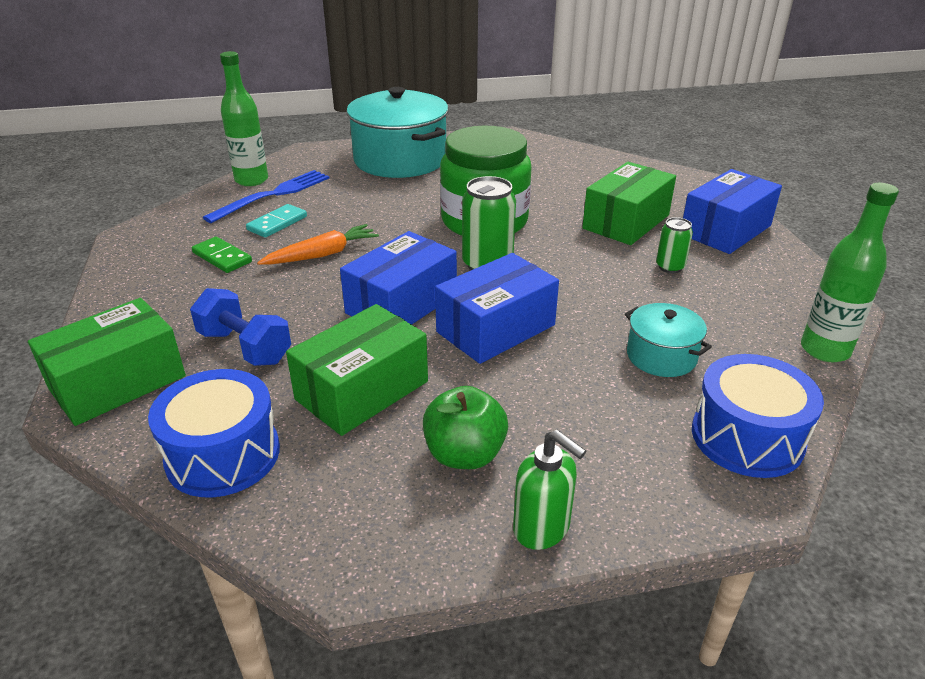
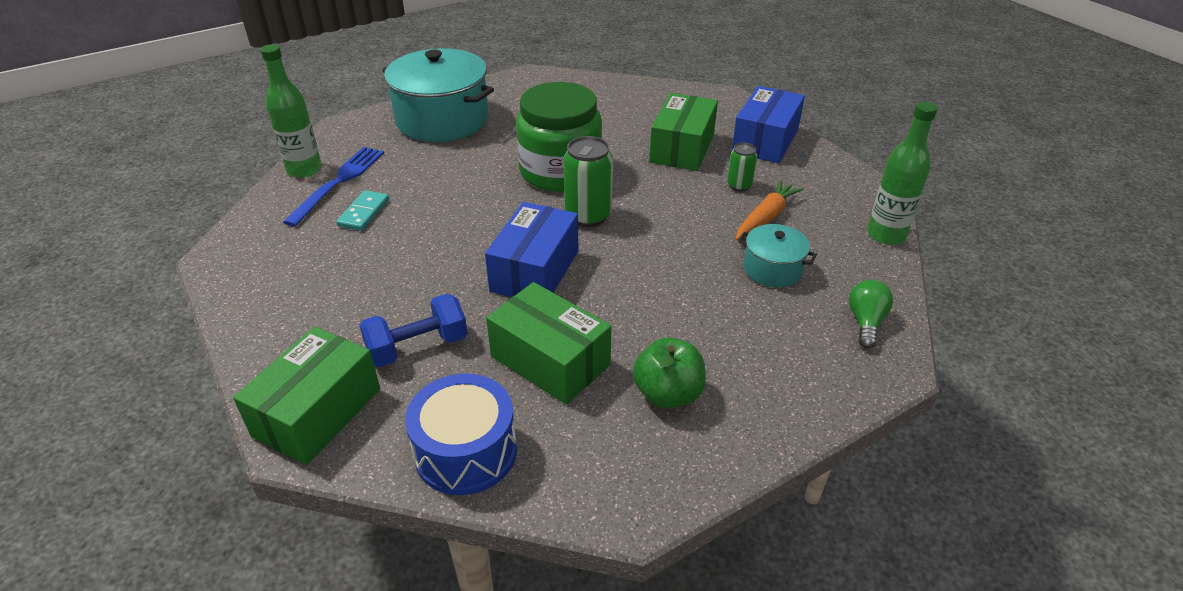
camera: 20 degrees left, 5 degrees up
blue dumbbell [190,288,291,366] -> blue dumbbell turned 45 degrees counterclockwise [359,294,468,367]
green domino [192,237,252,273] -> none
orange carrot [257,224,379,265] -> orange carrot moved to [735,180,804,240]
green box [286,304,428,436] -> green box turned 75 degrees counterclockwise [486,282,611,405]
blue box [435,253,559,364] -> none
green soap dispenser [513,430,586,550] -> none
blue drum [692,354,824,478] -> green light bulb [849,280,893,349]

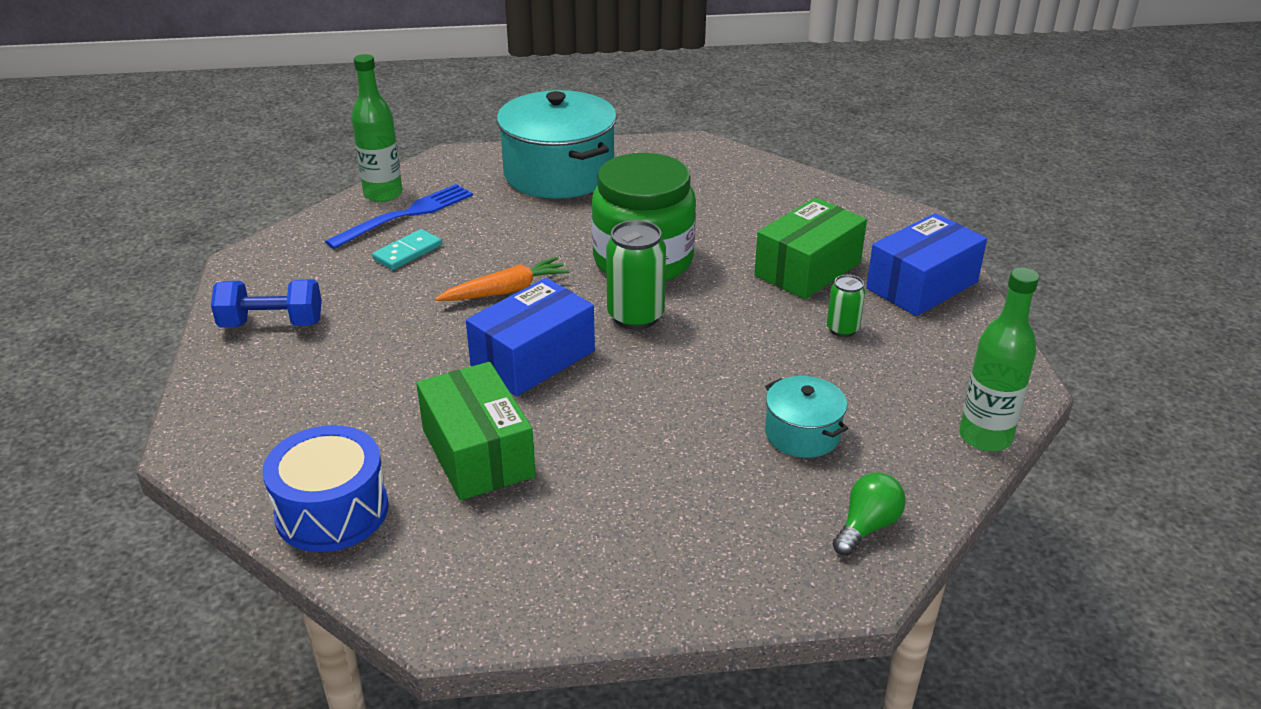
camera: 25 degrees right, 5 degrees down
green box [233,326,380,465] -> none
blue dumbbell [359,294,468,367] -> blue dumbbell moved to [211,279,322,327]
green apple [633,337,706,409] -> none
orange carrot [735,180,804,240] -> orange carrot moved to [435,257,570,301]

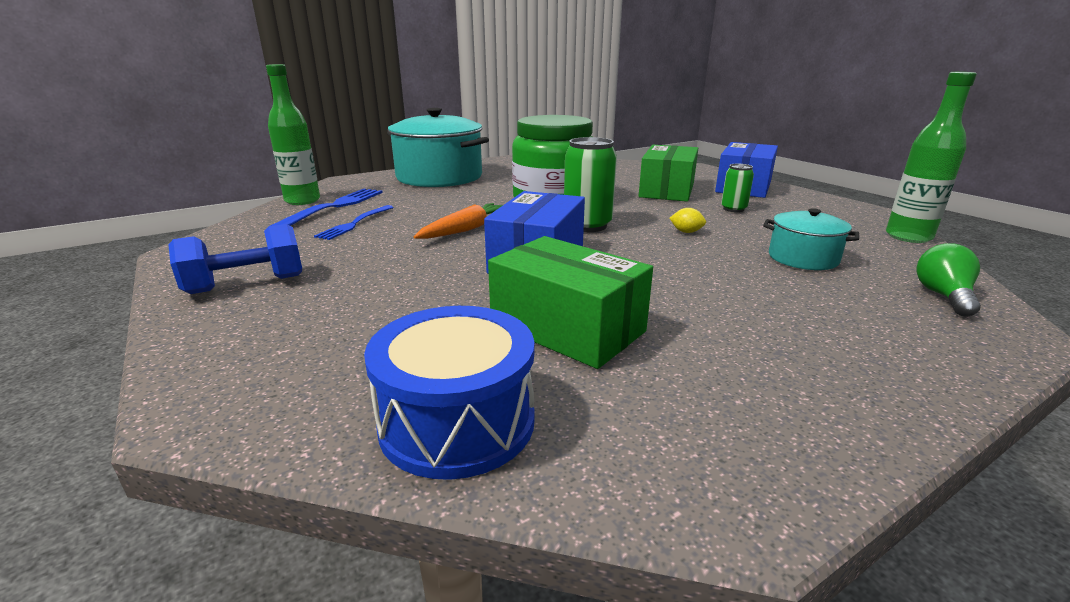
camera: 25 degrees left, 10 degrees down
turquoise domino [372,229,442,270] -> blue fork [314,205,394,240]
none -> yellow lemon [669,208,706,233]

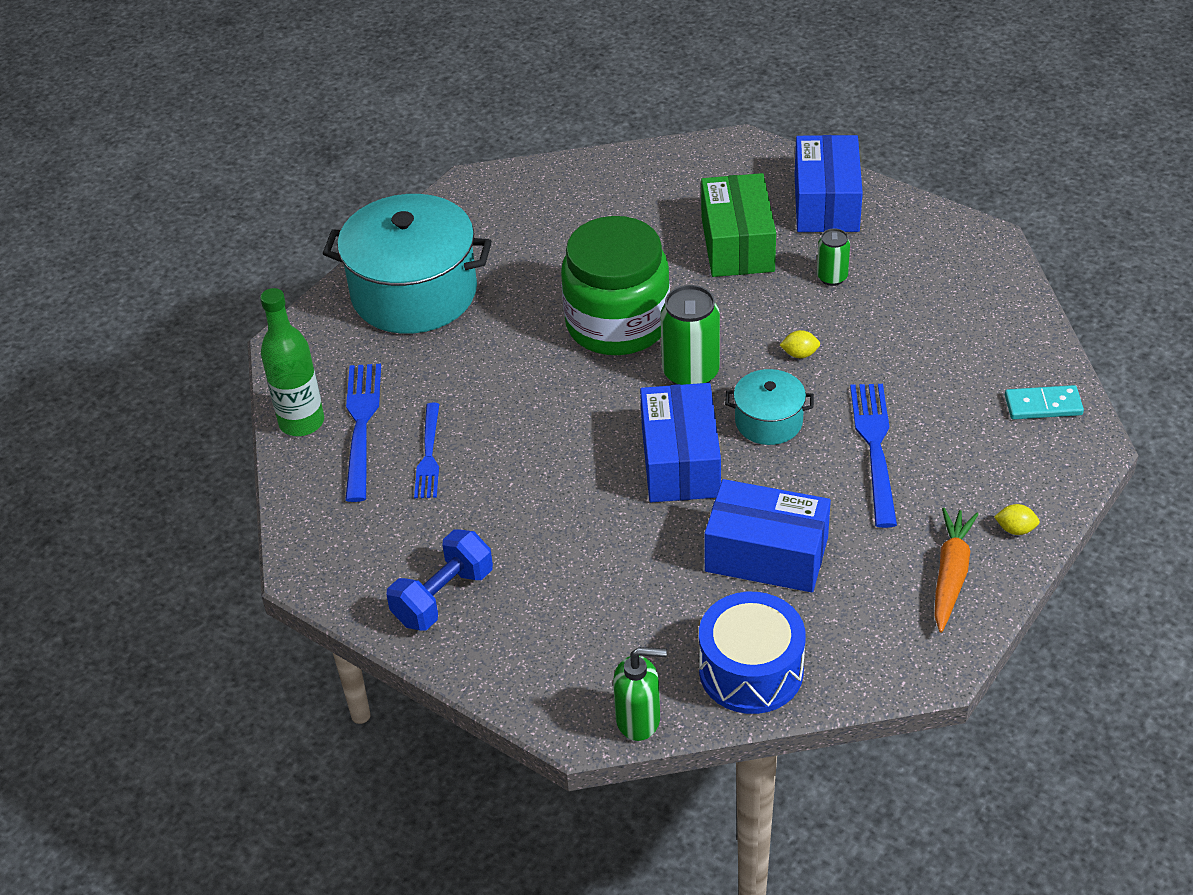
camera: 20 degrees left, 20 degrees up
orange carrot [414,203,503,239] -> orange carrot moved to [934,508,978,633]
green box [488,236,653,369] -> blue box [704,479,831,593]
turquoise pot [763,208,859,270] -> turquoise pot moved to [725,369,814,445]
green bottle [886,72,977,243] -> none
green light bulb [916,244,981,317] -> turquoise domino [1005,385,1084,419]
none -> green soap dispenser [613,647,667,741]
none -> blue fork [850,384,897,528]
none -> yellow lemon [994,504,1040,535]

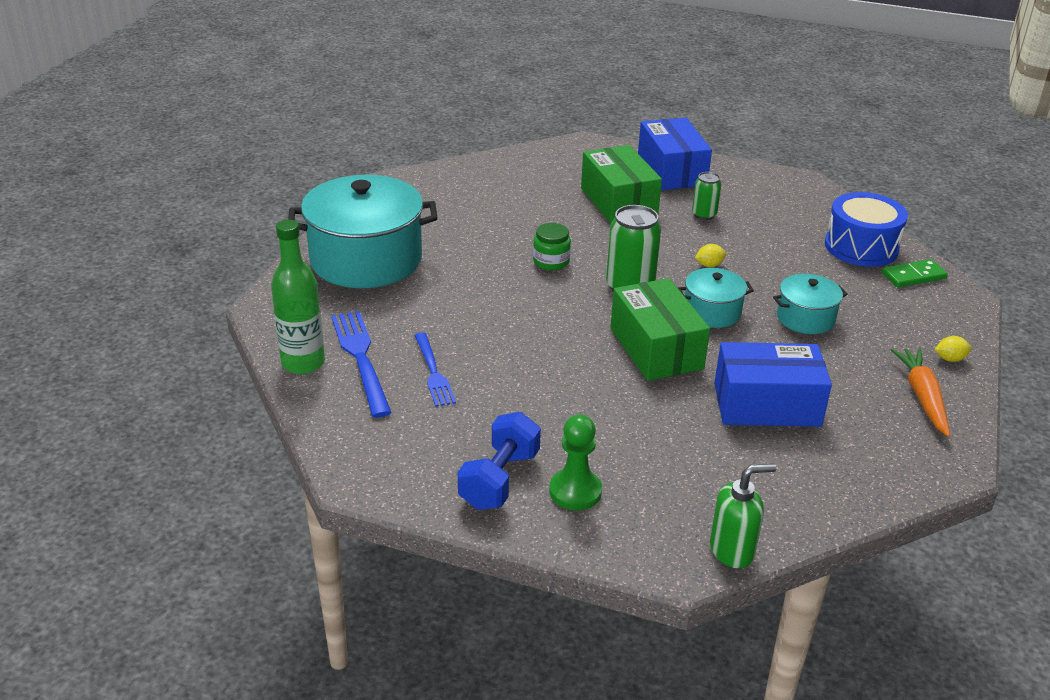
camera: 20 degrees left, 10 degrees down
green jar [561,216,670,355] -> green jar [533,223,571,270], size x0.41
blue box [640,383,721,502] -> green box [610,278,710,381]
blue drum [699,592,806,714] -> blue drum moved to [825,192,908,267]
blue fork [850,384,897,528] -> turquoise pot [773,274,848,334]
turquoise domino [1005,385,1084,419] -> green domino [882,259,948,288]
none -> green pawn [549,414,602,510]

